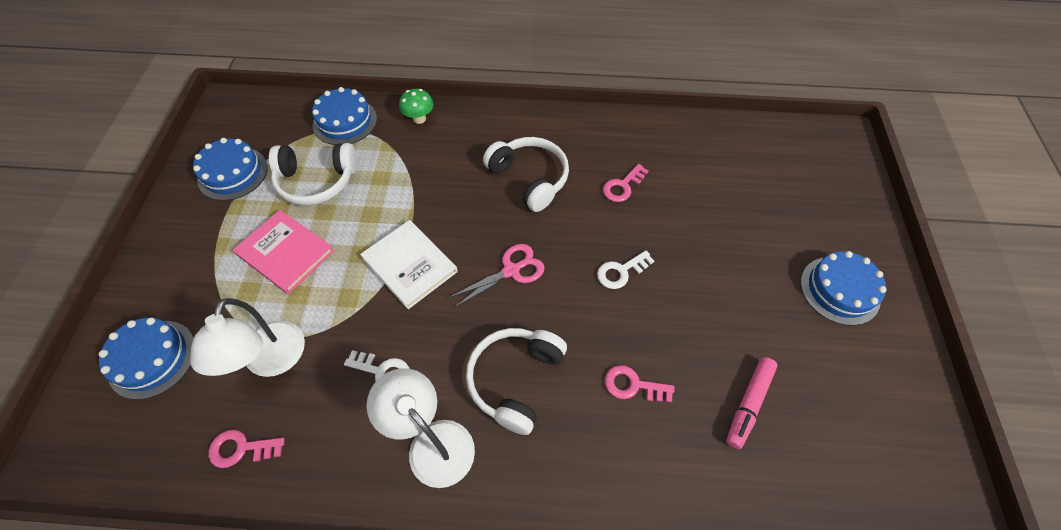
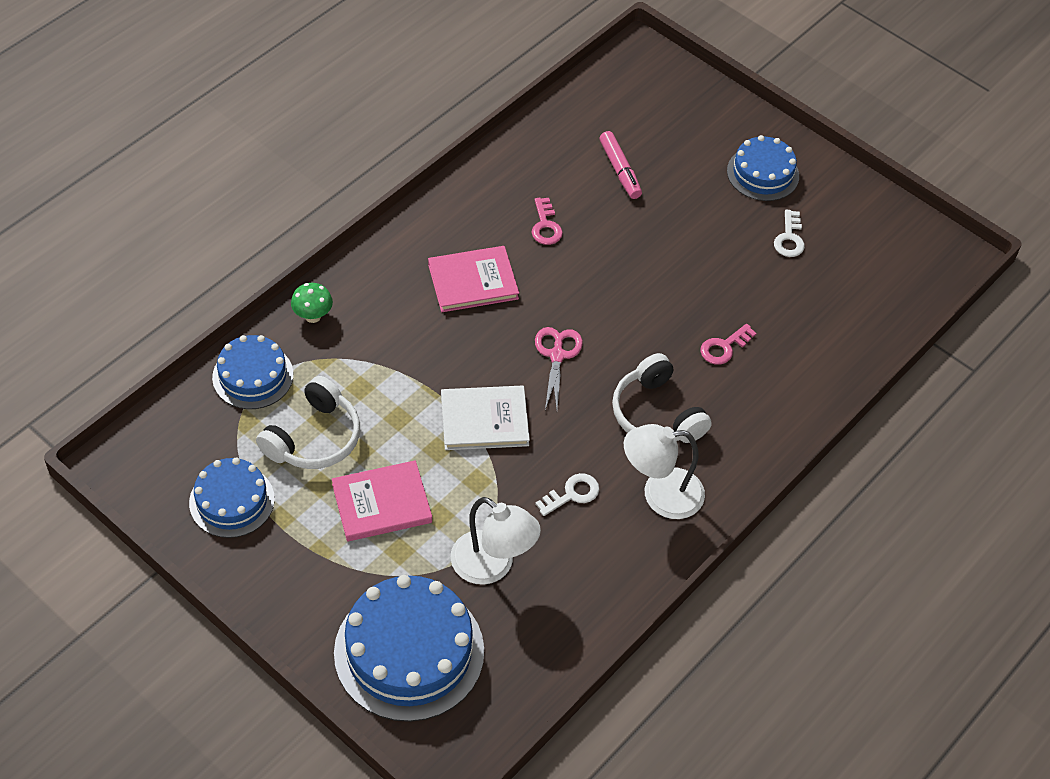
camera: 55 degrees left, 5 degrees down
blue cake [99,318,194,400] -> blue cake [334,575,484,722], size x1.68
pink key [209,430,285,468] -> none
white headphones [483,137,569,212] -> pink book [428,246,519,312]
white key [597,251,654,289] -> white key moved to [774,210,805,257]
pink marker [726,357,778,449] -> pink marker moved to [599,131,642,199]

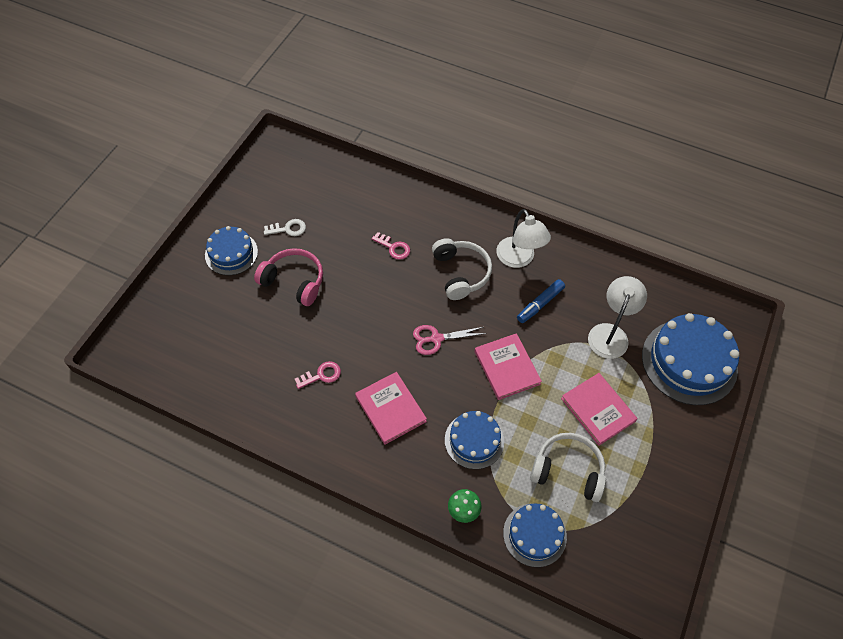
camera: 105 degrees left, 5 degrees up
blue cake [189,457,275,538] -> blue cake moved to [445,411,504,469]
white book [441,386,530,450] -> pink book [474,333,542,400]
white key [535,473,600,516] -> blue marker [517,279,565,323]
pink marker [599,131,642,199] -> none
white headphones [612,353,712,443] -> white headphones turned 60 degrees counterclockwise [432,238,492,300]
none -> pink headphones [254,248,323,306]

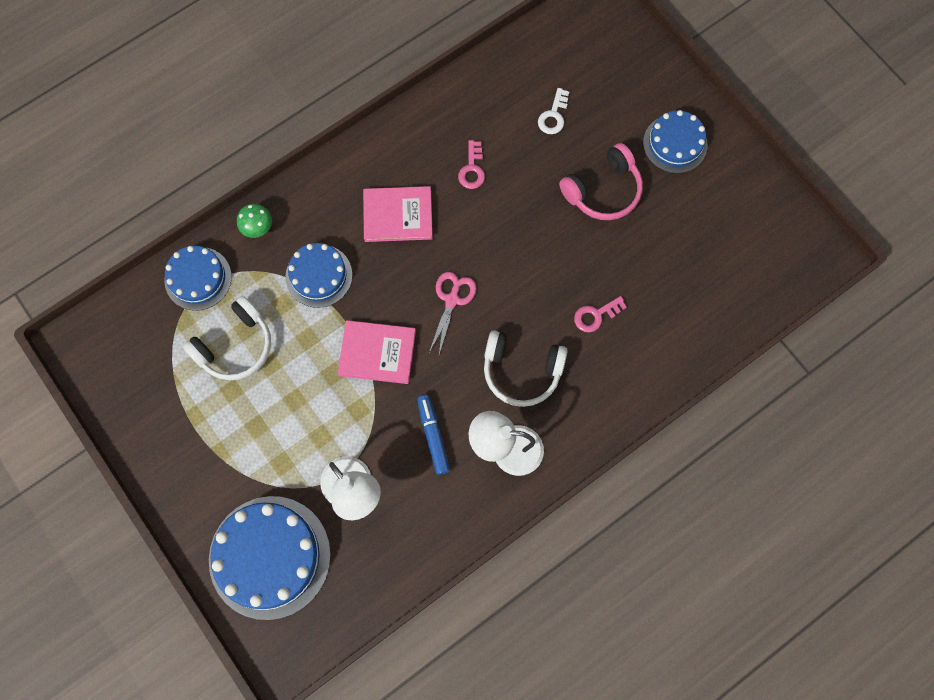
camera: 120 degrees right, 15 degrees up
white key [264,219,306,236] -> white key moved to [538,88,569,134]
pink book [561,373,638,446] -> none

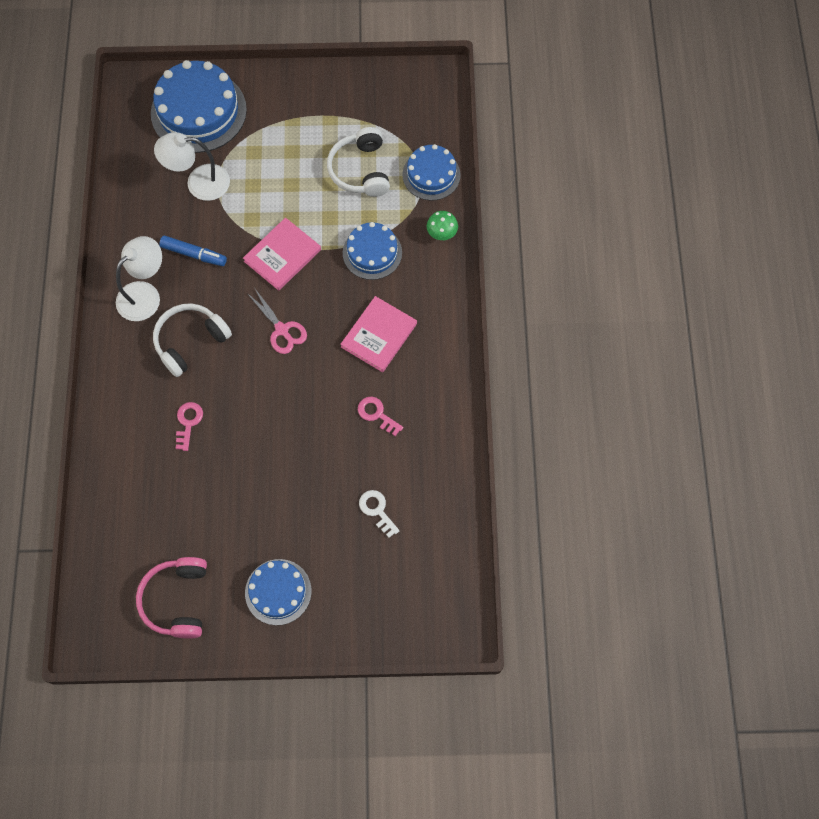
camera: 125 degrees right, 5 degrees down
pink headphones [559,143,643,220] -> pink headphones moved to [136,557,207,639]

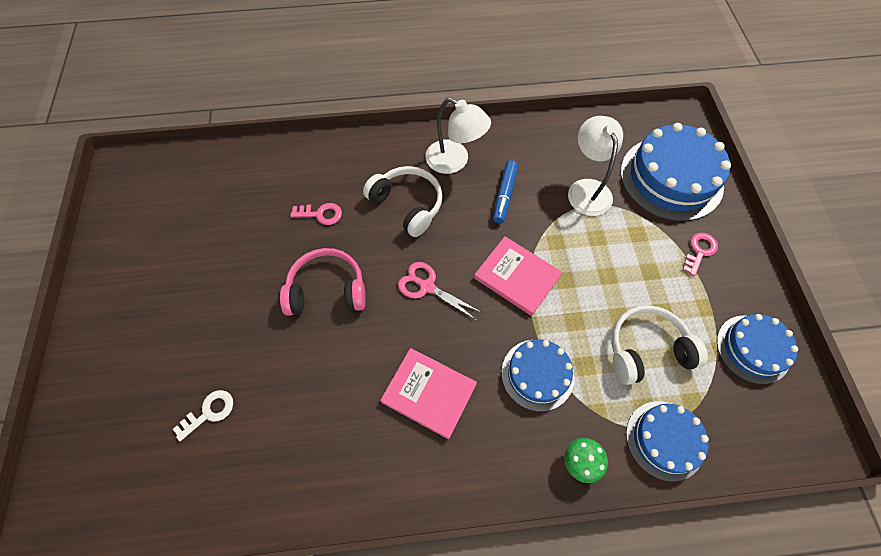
camera: 85 degrees right, 5 degrees down
pink headphones [136,557,207,639] -> pink headphones moved to [280,248,366,316]
blue cake [245,559,312,625] -> blue cake moved to [717,314,798,384]
pink scissors [247,289,307,354] -> pink scissors turned 75 degrees clockwise [398,262,481,320]
pink key [358,397,403,436] -> pink key moved to [682,233,718,276]

